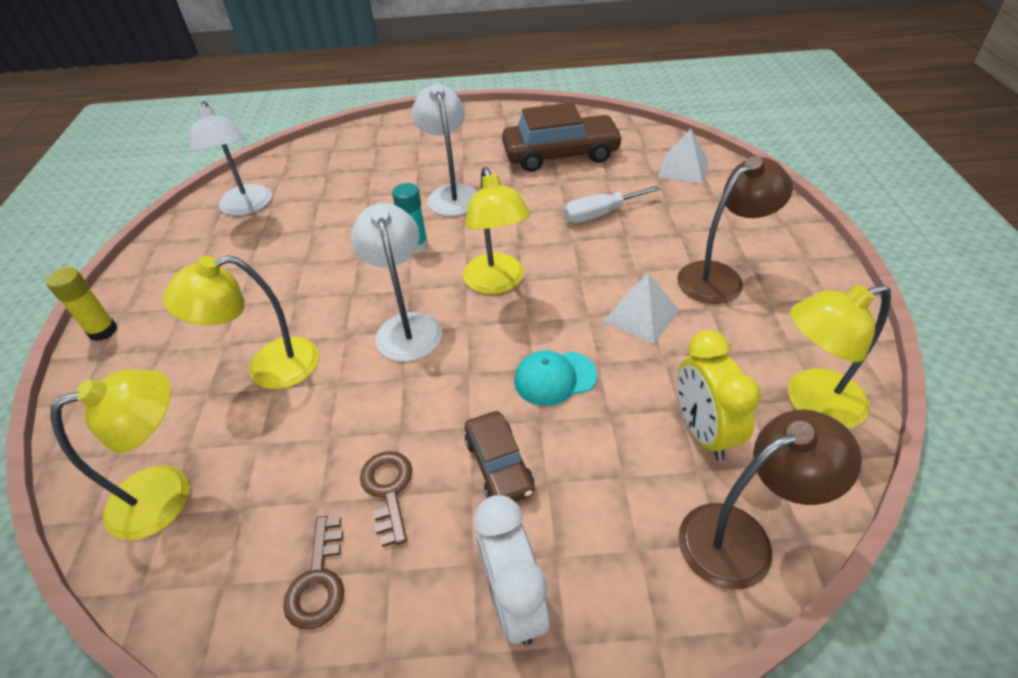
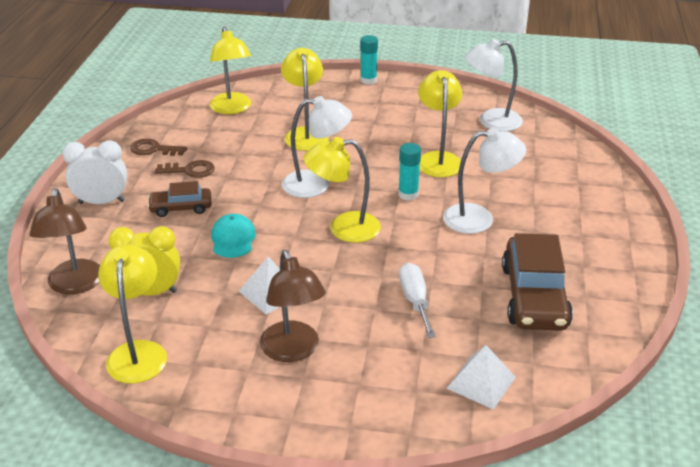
camera: 100 degrees right, 10 degrees down
yellow glue stick [46,267,117,341] -> turquoise glue stick [360,35,378,85]
none -> yellow lamp [418,70,462,177]

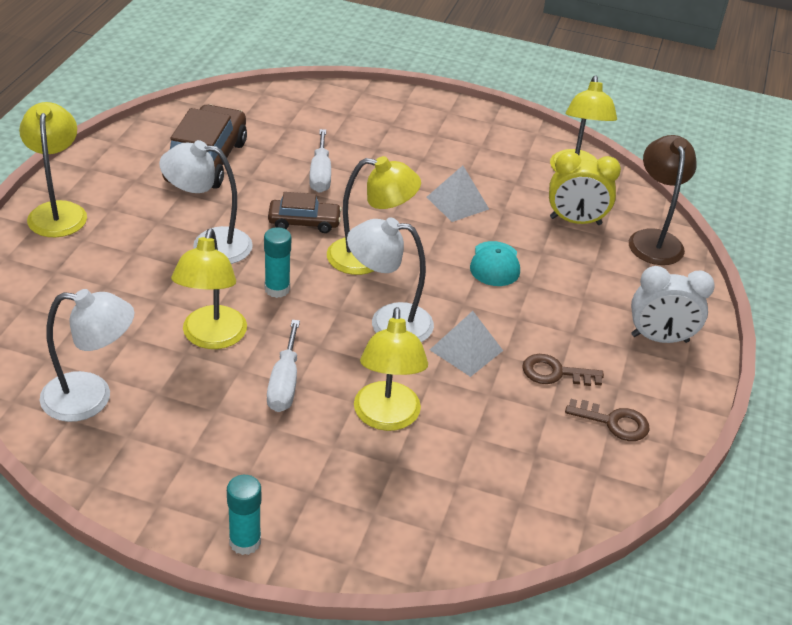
camera: 175 degrees left, 5 degrees up
brown car [147,181,212,217] -> brown car moved to [268,192,342,233]
yellow lamp [210,27,251,114] -> yellow lamp moved to [19,102,87,237]
brown lamp [260,250,326,362] -> none
white pyramid [446,345,516,410] -> white pyramid moved to [430,311,503,377]
none -> white screwdriver [267,320,300,412]

